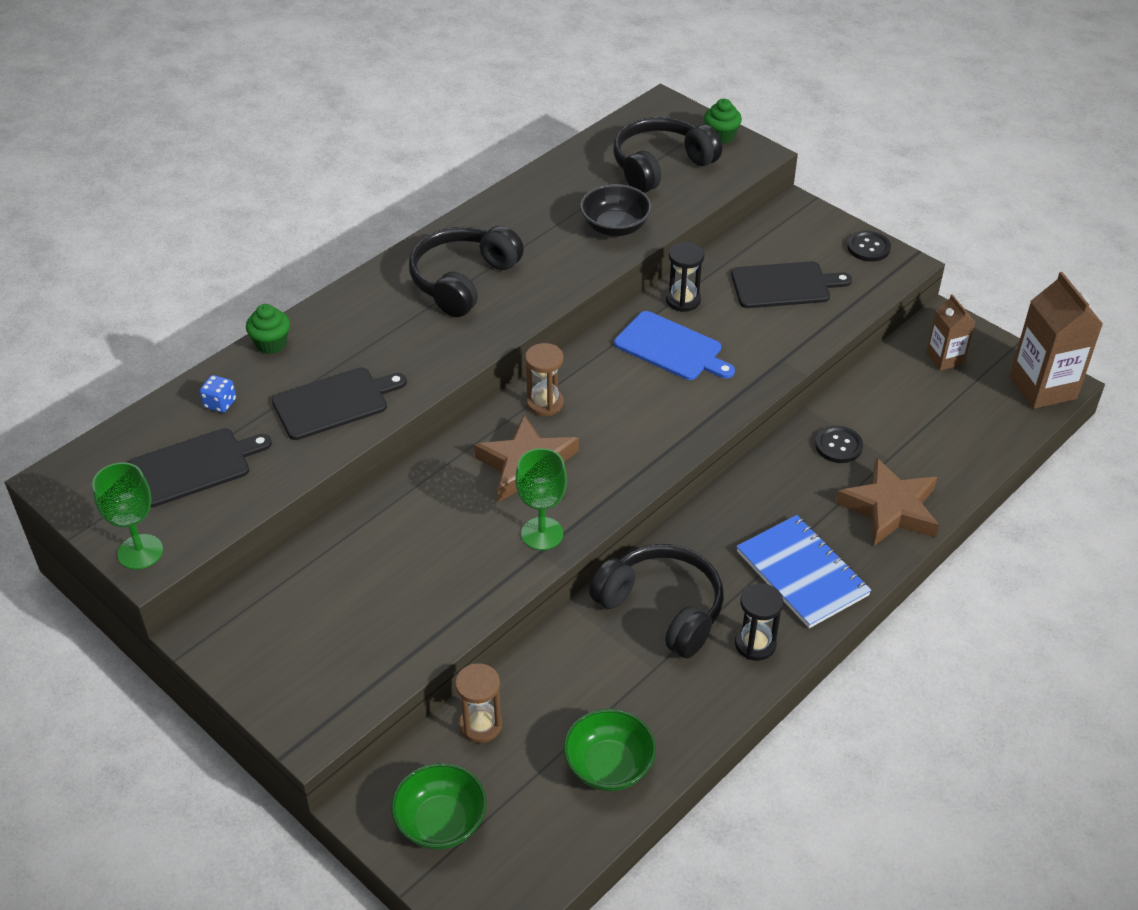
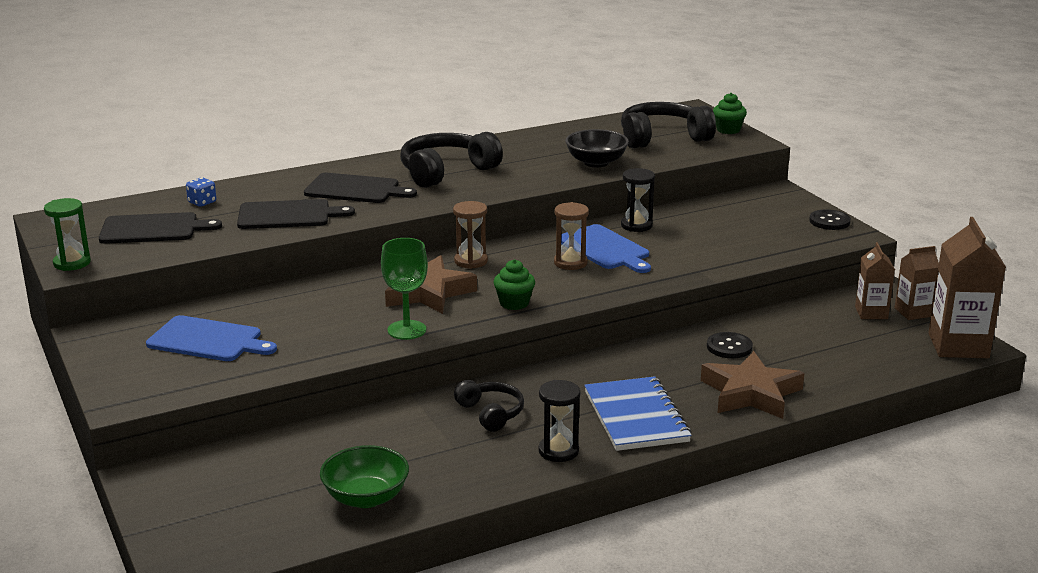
camera: 20 degrees right, 20 degrees down
green goblet [92,462,163,569] -> green hourglass [44,198,91,271]
green cupcake [246,304,290,354] -> green cupcake moved to [493,259,535,310]
green bowl [391,763,487,849] -> none
brown hourglass [455,663,502,743] -> brown hourglass moved to [554,202,589,270]
black headphones [589,544,724,659] -> black headphones [454,380,524,432], size x0.58
black cutting board [731,261,852,308] -> black cutting board moved to [304,173,417,203]
none -> blue cutting board [146,315,277,361]
none -> brown carton [895,246,939,320]

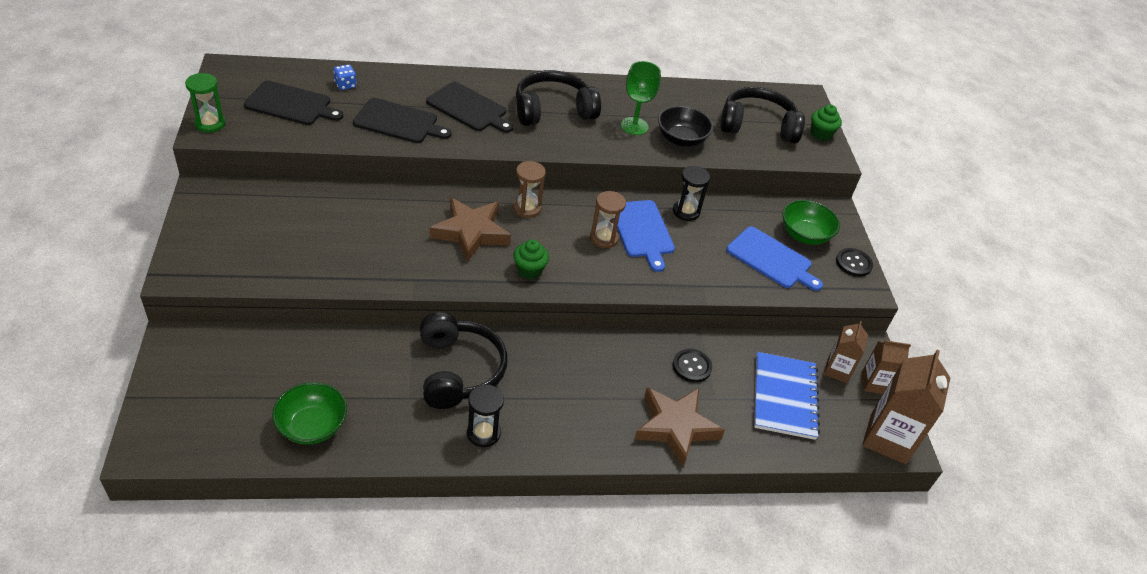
camera: 15 degrees right, 20 degrees up
blue cutting board [146,315,277,361] -> blue cutting board moved to [726,226,823,291]
green goblet [381,238,428,340] -> green goblet moved to [621,61,661,135]
black headphones [454,380,524,432] -> black headphones [420,312,508,409], size x1.73
blue notebook [584,376,692,451] -> blue notebook moved to [754,352,820,440]
none -> green bowl [782,200,840,245]

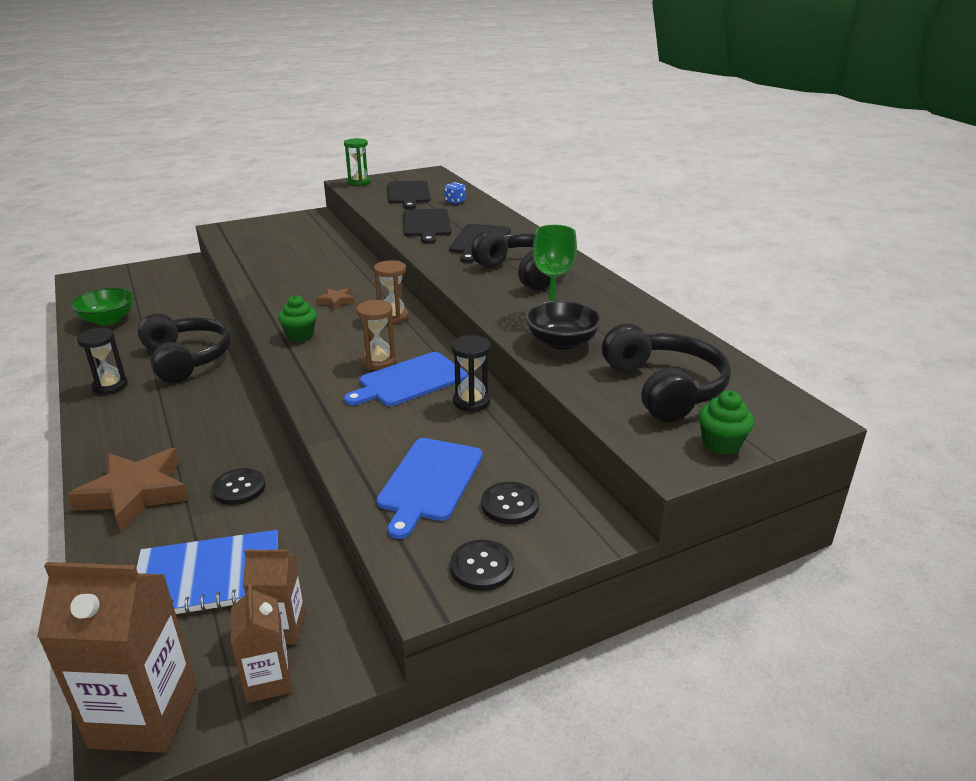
camera: 75 degrees right, 15 degrees down
black headphones [420,312,508,409] -> black headphones turned 90 degrees counterclockwise [137,313,232,383]
brown star [430,197,511,262] -> brown star [316,288,355,310], size x0.47
green bowl [782,200,840,245] -> black button [482,482,539,524]

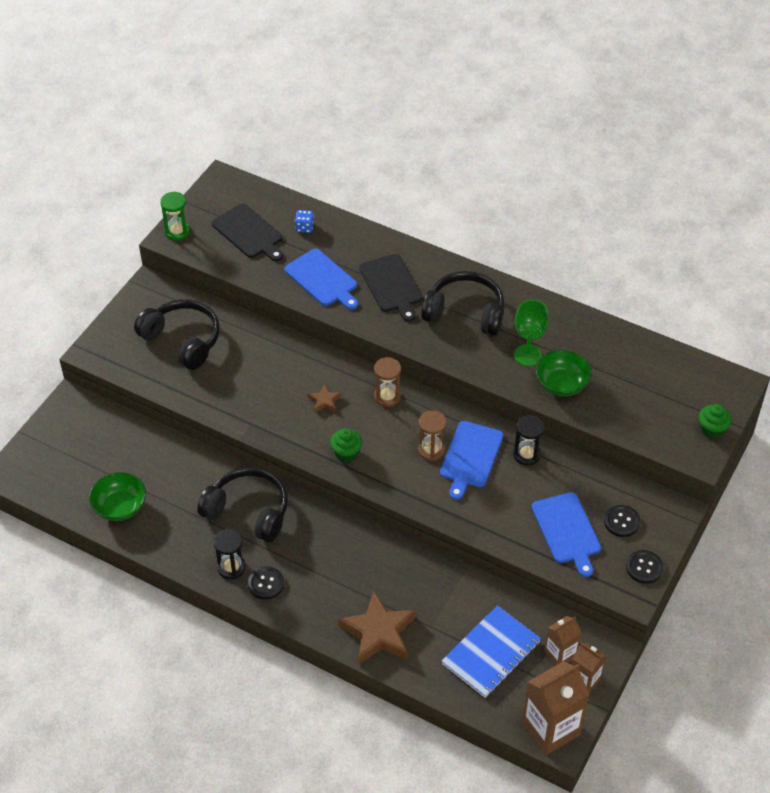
camera: 35 degrees left, 20 degrees up
black button [212,468,265,505] -> black button moved to [248,566,284,600]
black cutting board [403,209,451,244] -> blue cutting board [284,249,358,310]
black bowl [525,300,602,350] -> green bowl [535,350,592,397]
black headphones [602,323,731,422] -> black headphones moved to [134,299,220,370]

